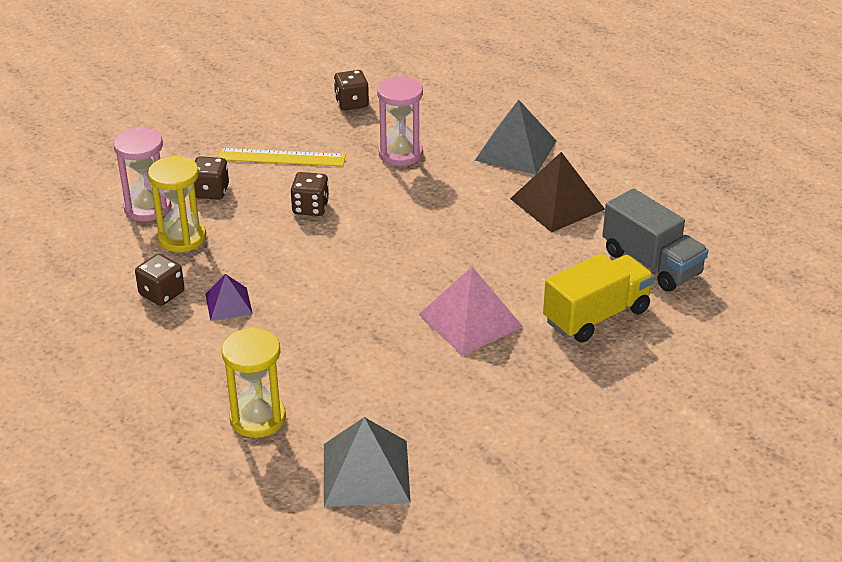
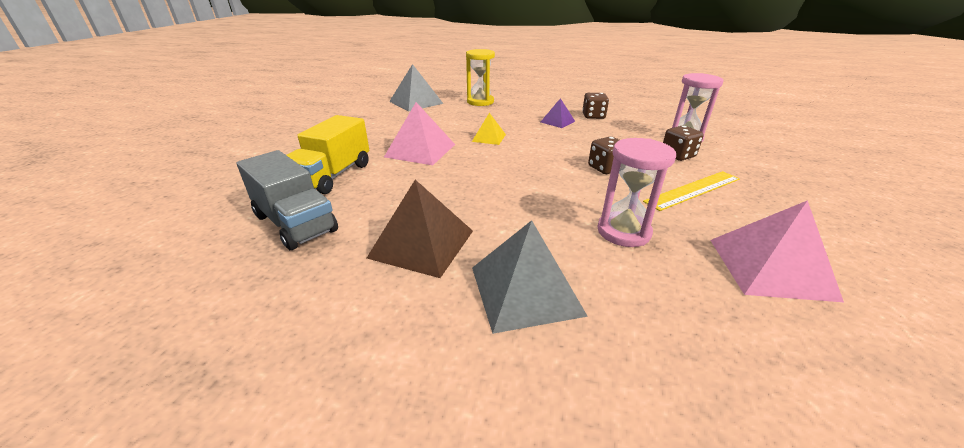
camera: 145 degrees right, 5 degrees down
yellow hourglass [148,156,206,252] -> none
brown dice [334,70,369,110] -> pink pyramid [710,200,844,302]
grey truck [603,188,708,292] -> grey truck turned 150 degrees counterclockwise [237,150,338,250]
none -> yellow pyramid [472,113,506,145]

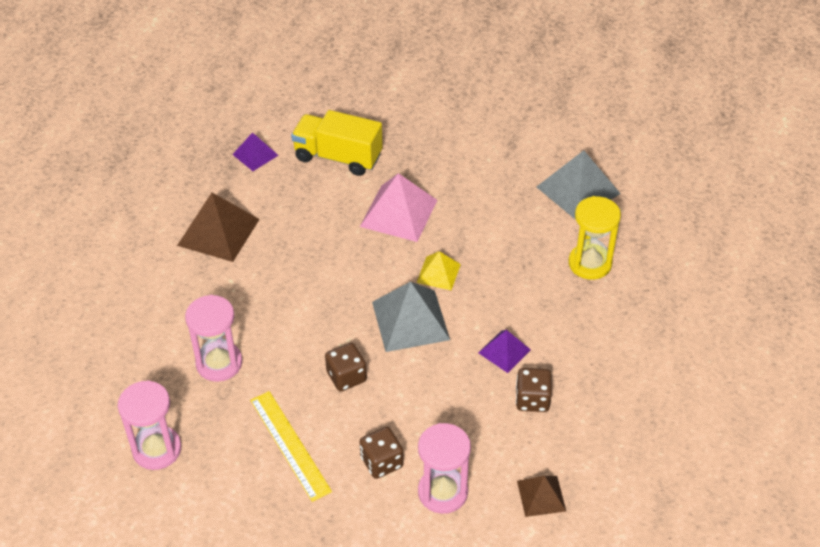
camera: 90 degrees right, 15 degrees up
grey truck [237,150,338,250] -> purple pyramid [232,132,279,171]
grey pyramid [472,220,588,334] -> grey pyramid moved to [372,281,450,352]
pink pyramid [710,200,844,302] -> pink hourglass [118,380,181,470]
none -> brown pyramid [517,476,566,517]

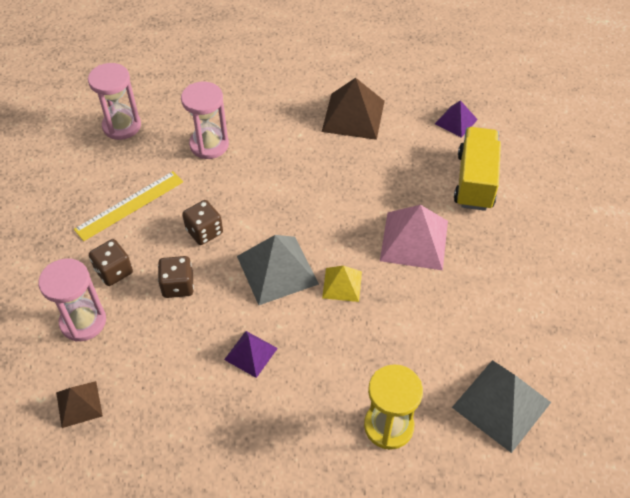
camera: 80 degrees right, 5 degrees up
brown dice [516,368,552,412] -> brown dice moved to [158,256,194,298]

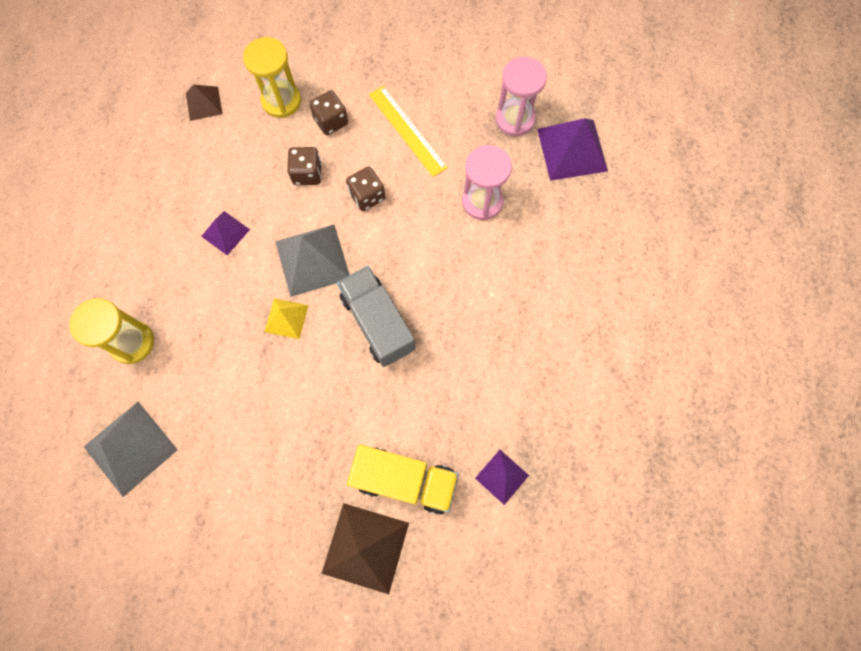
camera: 95 degrees right, 20 degrees up
pink hourglass [38,258,106,342] -> yellow hourglass [243,37,301,118]
brown pyramid [322,78,385,140] -> brown pyramid moved to [322,503,409,594]
pink pyramid [380,205,448,270] -> none
none -> grey truck [337,266,415,367]
none -> purple pyramid [537,118,608,181]

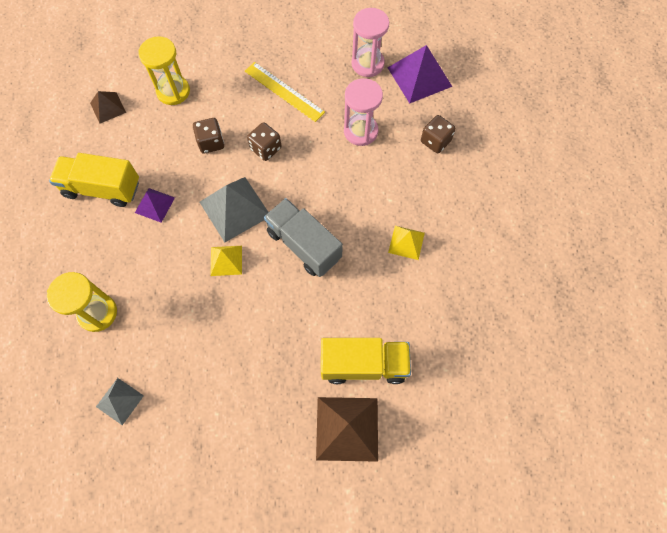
camera: 15 degrees left, 5 degrees down
grey pyramid [84,402,178,497] -> grey pyramid [96,378,144,425], size x0.57
brown dice [309,90,348,135] -> brown dice moved to [421,115,456,154]
purple pyramid [475,450,529,505] -> none
none -> yellow truck [49,153,139,207]
none -> yellow pyramid [388,226,425,260]

